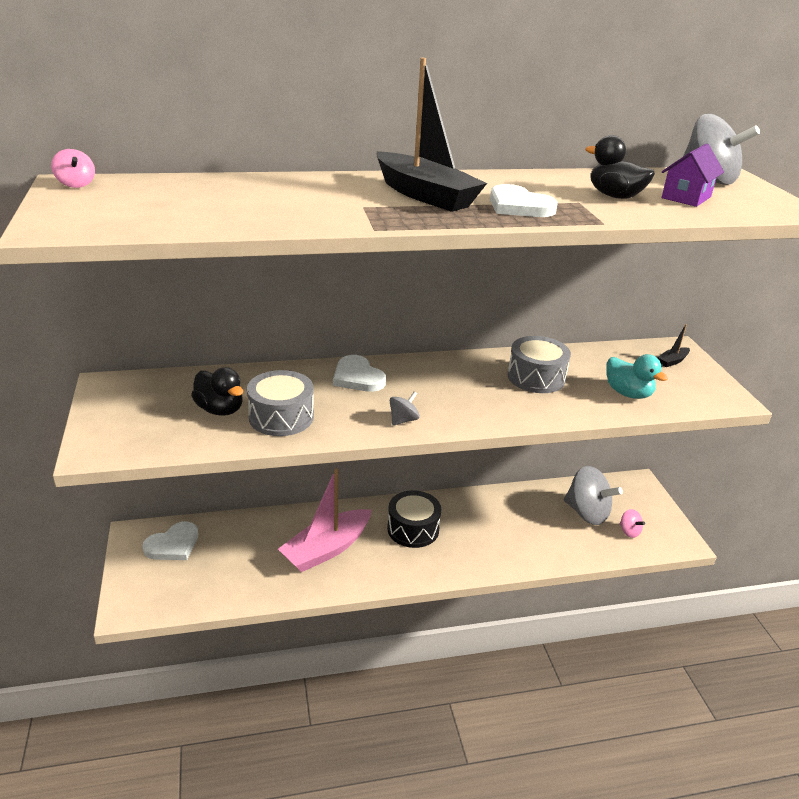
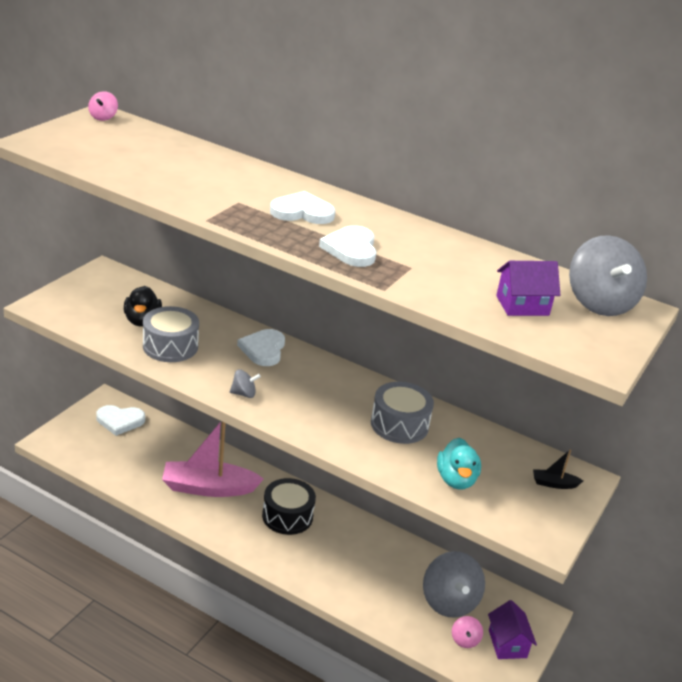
camera: 40 degrees right, 0 degrees up
black boat [376,58,487,212] -> white heart [270,191,335,224]
black duck [585,135,655,199] -> none
none -> purple house [488,600,537,659]

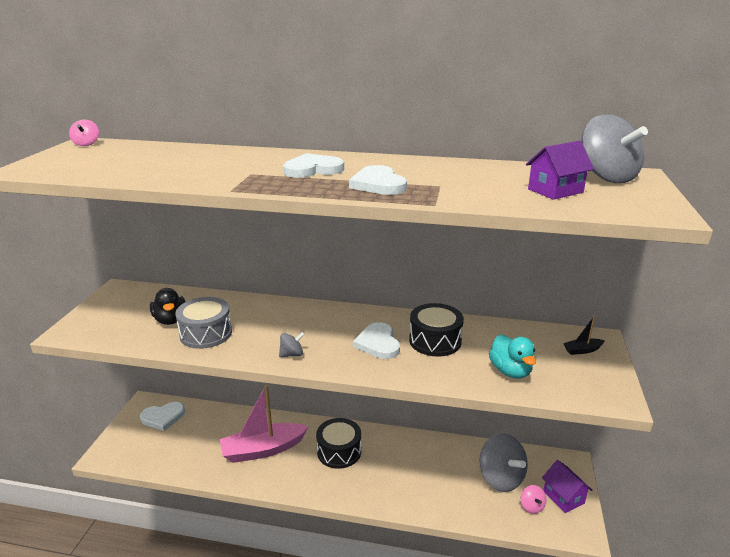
camera: 15 degrees left, 5 degrees down
white heart [237,329,285,366] -> white heart moved to [353,322,400,359]
grey drum [371,382,434,444] -> black drum [409,303,464,357]

